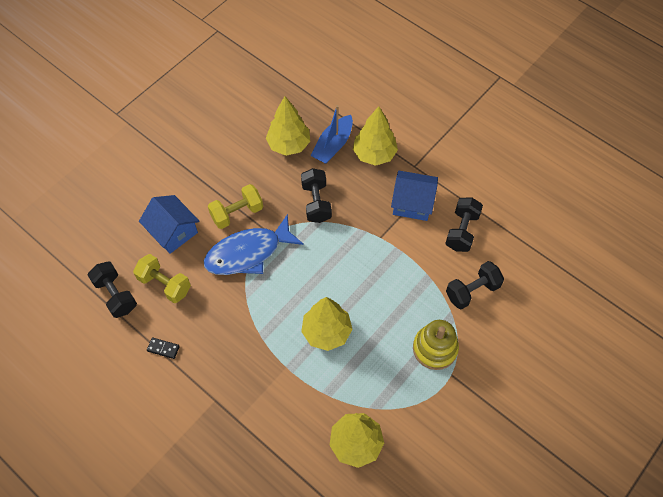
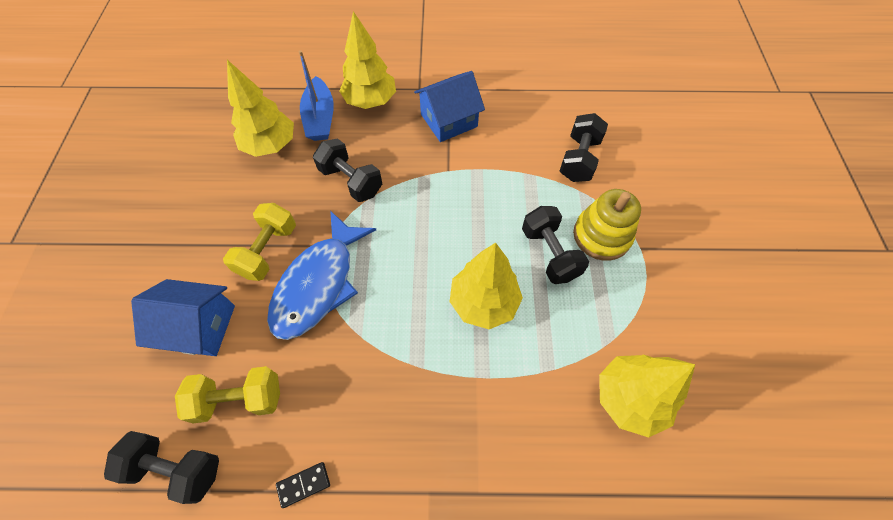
camera: 40 degrees left, 0 degrees up
black dumbbell [445,197,483,252] -> black dumbbell moved to [522,206,589,284]

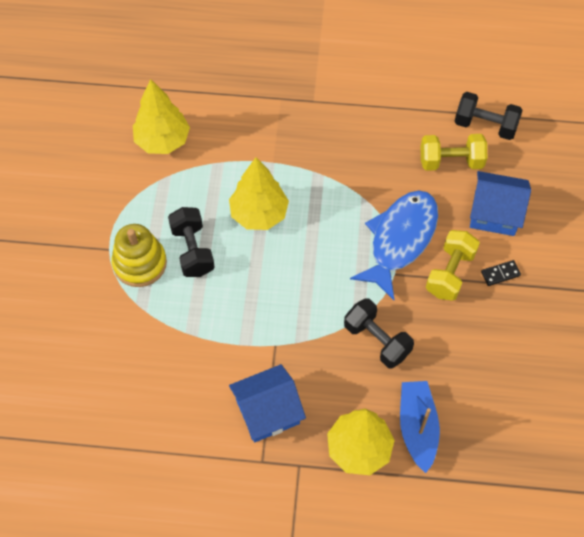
camera: 175 degrees left, 0 degrees up
yellow tree [227,60,294,157] -> none
black domino [276,462,330,508] -> black domino moved to [481,260,521,286]
black dumbbell [560,113,608,182] -> none

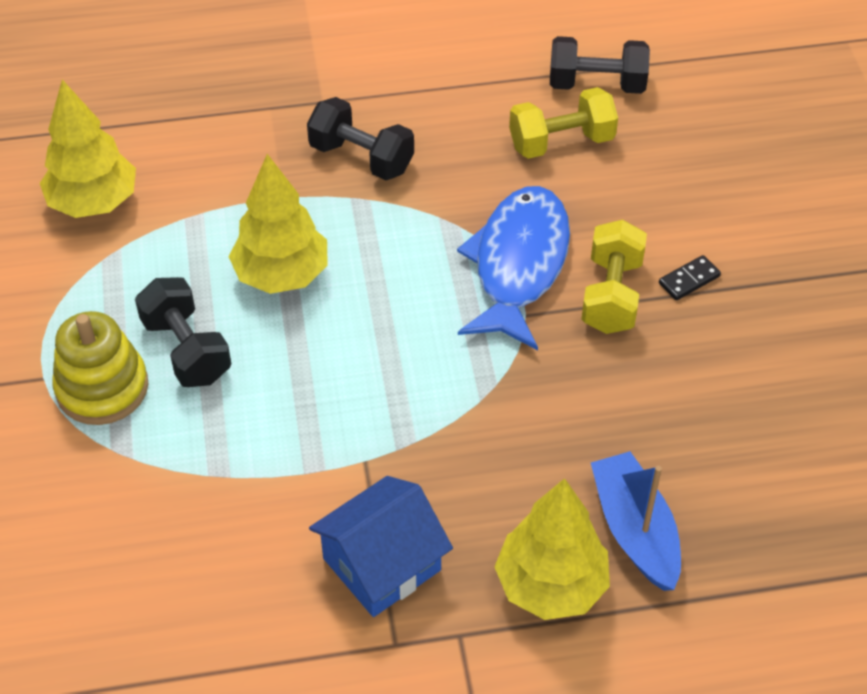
camera: 15 degrees left, 10 degrees down
black dumbbell [344,298,414,368] -> black dumbbell moved to [307,97,414,180]
blue house [470,171,531,236] -> none

